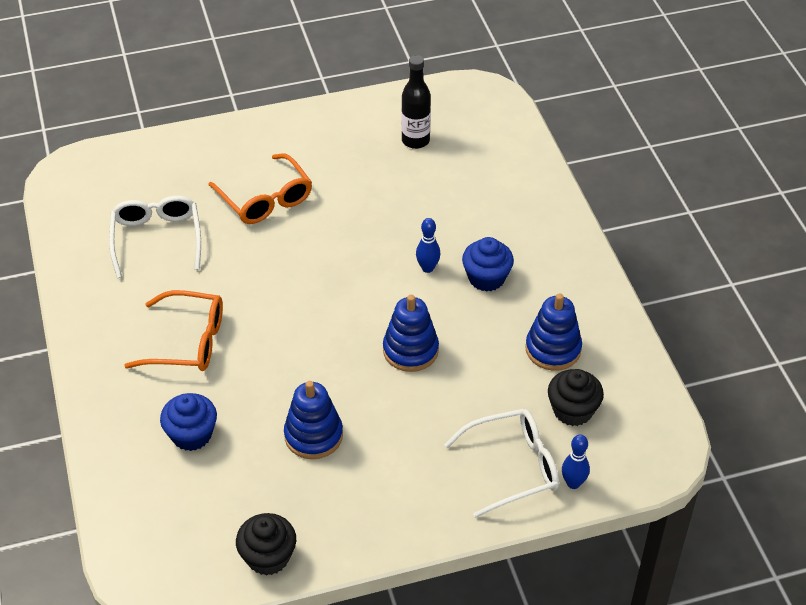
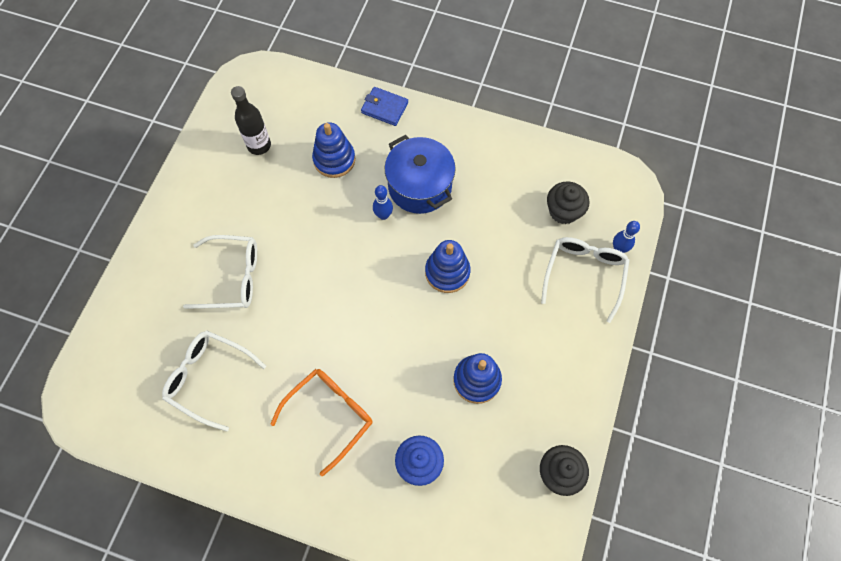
camera: 55 degrees left, 20 degrees up
orange glasses [208,153,312,224] -> white glasses [183,235,257,309]
blue cupcake [462,237,514,292] -> blue pot [385,135,456,214]
blue stacking toy [525,293,582,371] -> blue stacking toy moved to [312,122,355,178]
none -> blue wallet [361,87,408,126]

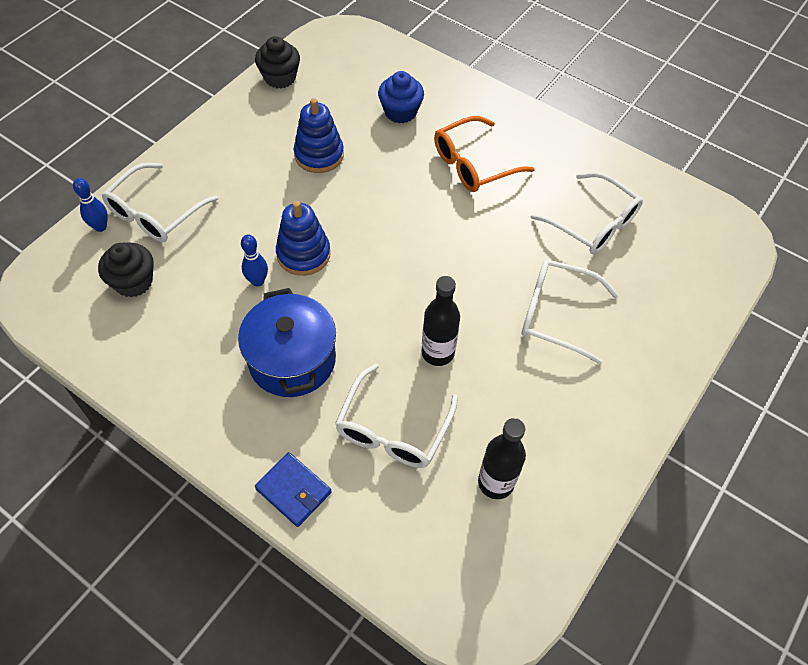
camera: 165 degrees left, 10 degrees down
blue stacking toy [312,122,355,178] -> white glasses [335,364,458,468]
blue bowling pin [373,185,393,220] -> blue bowling pin moved to [241,235,268,287]
none -> black bottle [421,276,460,366]

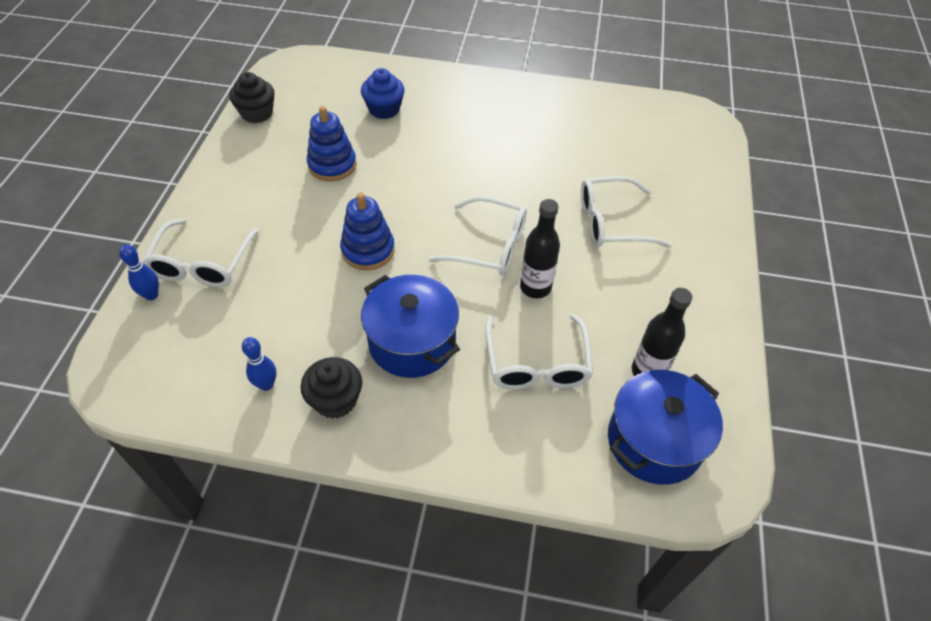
camera: 25 degrees left, 5 degrees down
black cupcake [98,243,154,297] -> black cupcake moved to [301,357,362,419]
blue bowling pin [241,235,268,287] -> blue bowling pin moved to [242,337,276,391]
blue wallet [255,452,332,527] -> none
orange glasses [434,116,535,192] -> none
white glasses [531,172,643,254] -> white glasses moved to [428,196,527,275]
none -> blue pot [608,370,723,484]

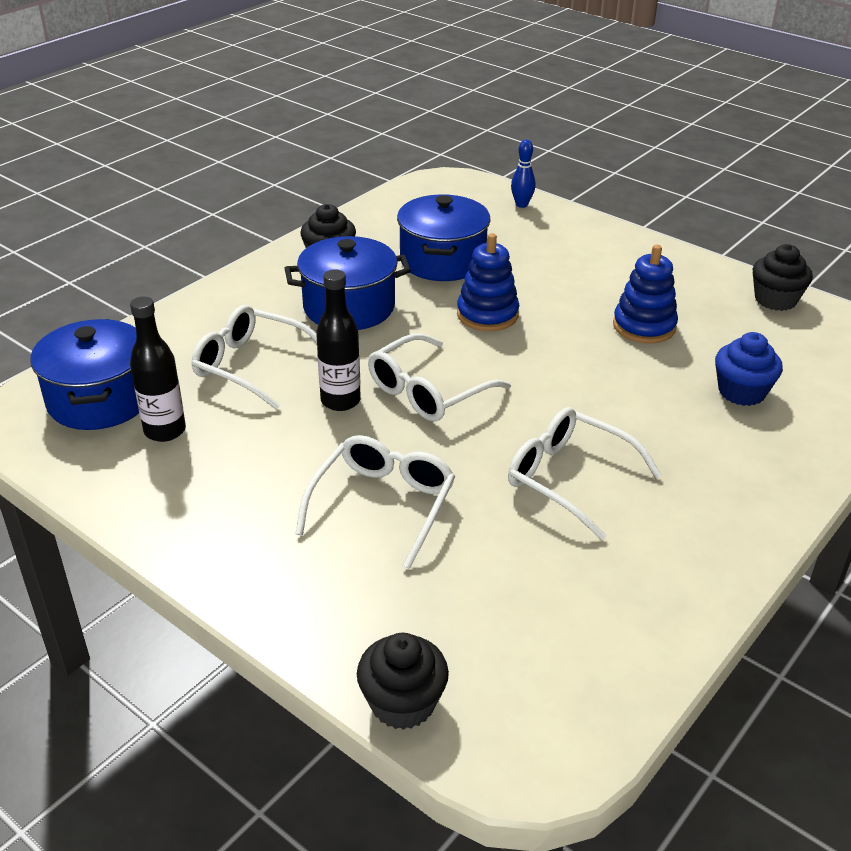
camera: 120 degrees right, 15 degrees down
white glasses [142,219,259,287] -> white glasses moved to [508,407,662,540]
blue bowling pin [242,337,276,391] -> none
none -> black cupcake [357,633,449,730]
none -> blue pot [397,194,491,281]

